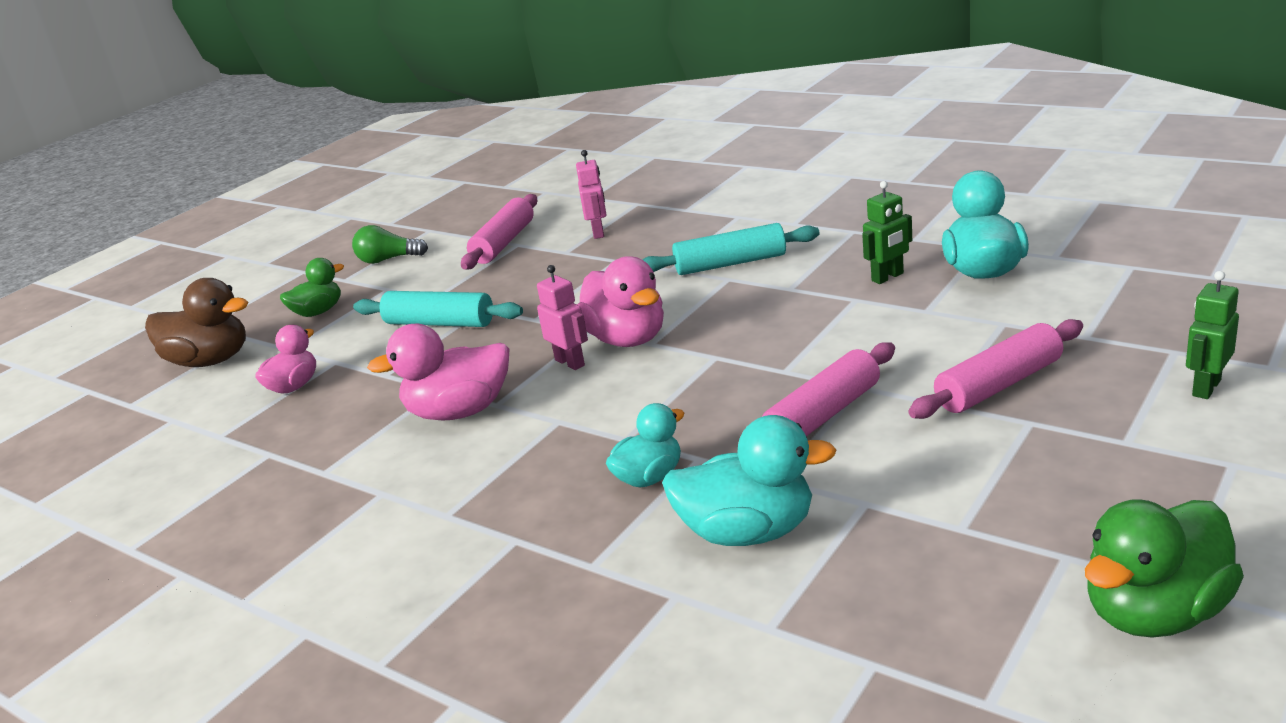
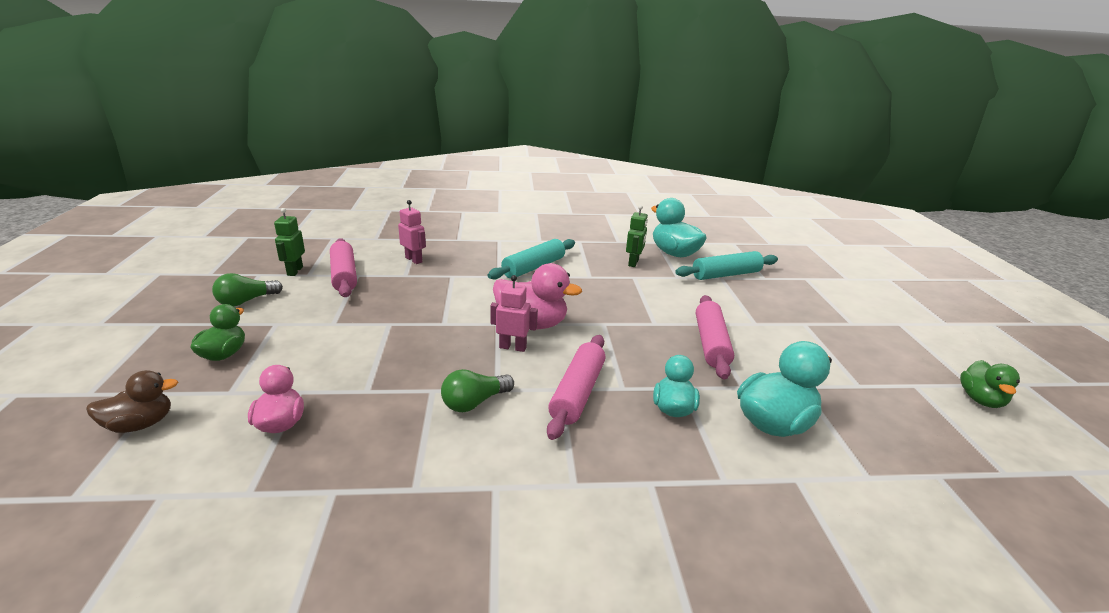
camera: 45 degrees left, 0 degrees up
brown duck [145,278,248,367] -> brown duck [86,370,178,433], size x0.63
turquoise rolling pin [353,291,523,327] -> turquoise rolling pin moved to [675,251,778,280]
pink duck [367,324,509,420] -> green light bulb [441,369,514,412]
pink rolling pin [908,319,1083,419] -> pink rolling pin moved to [547,335,605,440]
green duck [1085,499,1244,638] -> green duck [960,360,1020,408], size x0.63
green robot [1186,271,1239,399] -> green robot moved to [274,208,305,276]

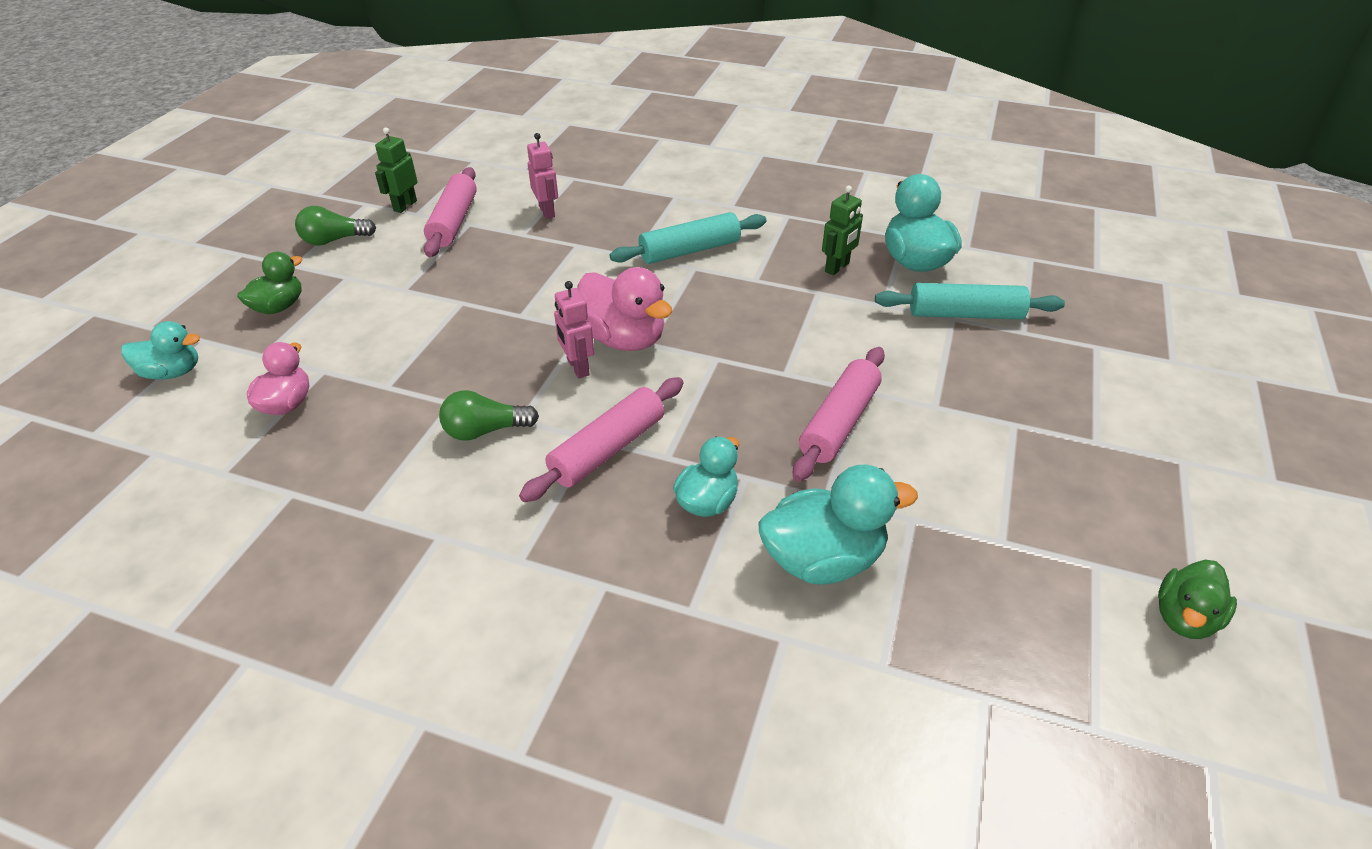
camera: 25 degrees right, 15 degrees up
brown duck [86,370,178,433] -> turquoise duck [121,321,200,380]
pink robot [490,275,538,352] -> pink robot turned 150 degrees counterclockwise [554,281,594,378]

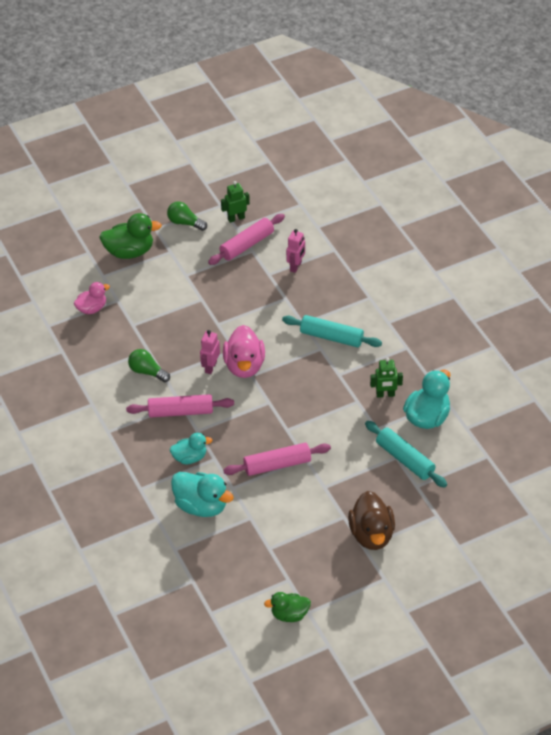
camera: 45 degrees right, 5 degrees up
turquoise duck [121,321,200,380] -> none
green duck [237,252,303,314] -> green duck [99,213,162,259], size x1.59
none -> brown duck [348,491,395,550]

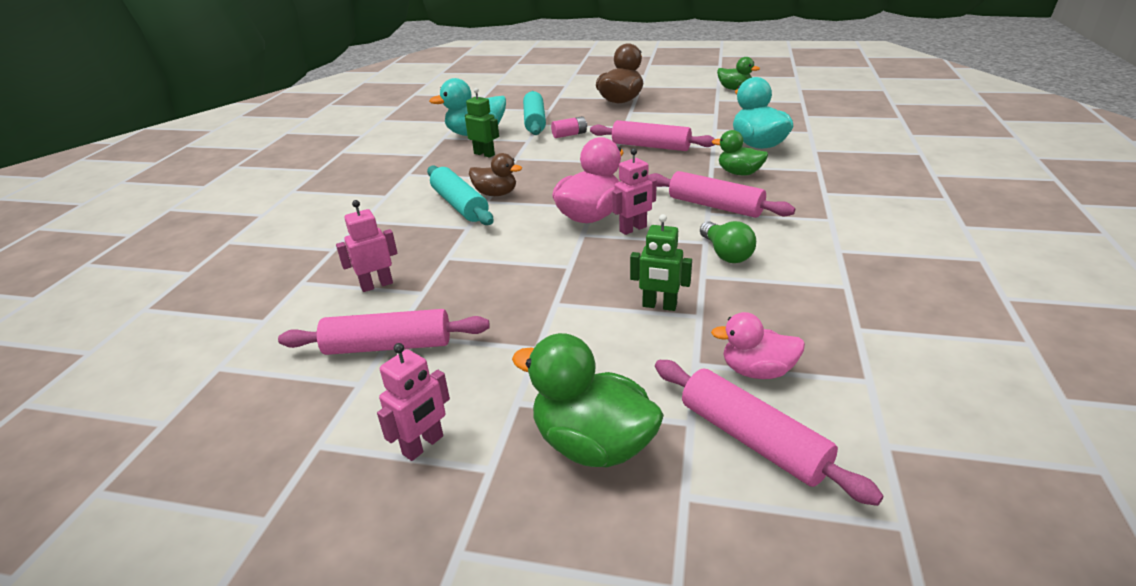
camera: 140 degrees left, 15 degrees down
green light bulb [167,201,207,231] -> pink robot [377,343,450,461]
turquoise duck [170,433,212,464] -> green duck [712,130,768,175]
green robot [221,181,250,223] -> green robot moved to [630,214,692,311]
none -> brown duck [469,153,522,196]
none -> pink battery [551,116,587,138]
none -> pink rolling pin [655,360,884,506]

